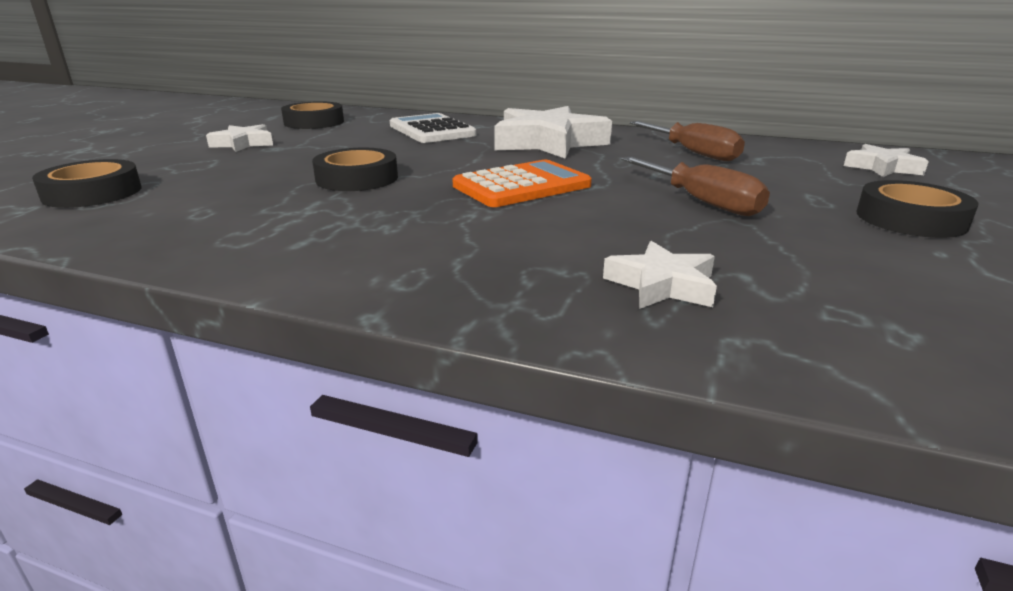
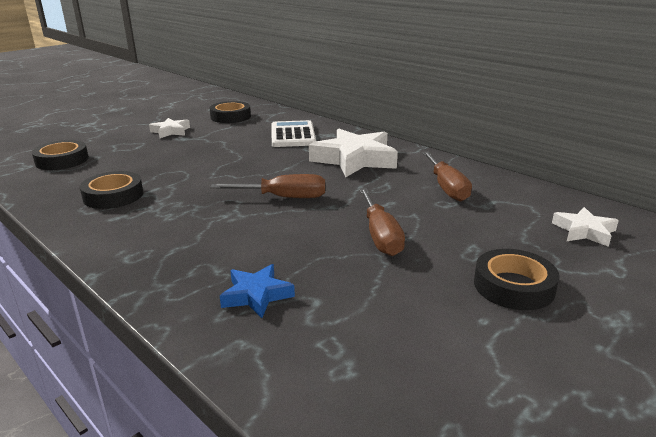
camera: 25 degrees right, 0 degrees up
black tape [312,148,398,191] -> black tape moved to [80,171,144,209]
orange calculator [453,160,592,207] -> brown screwdriver [210,174,325,198]
white star [603,241,717,309] -> blue star [220,264,295,318]

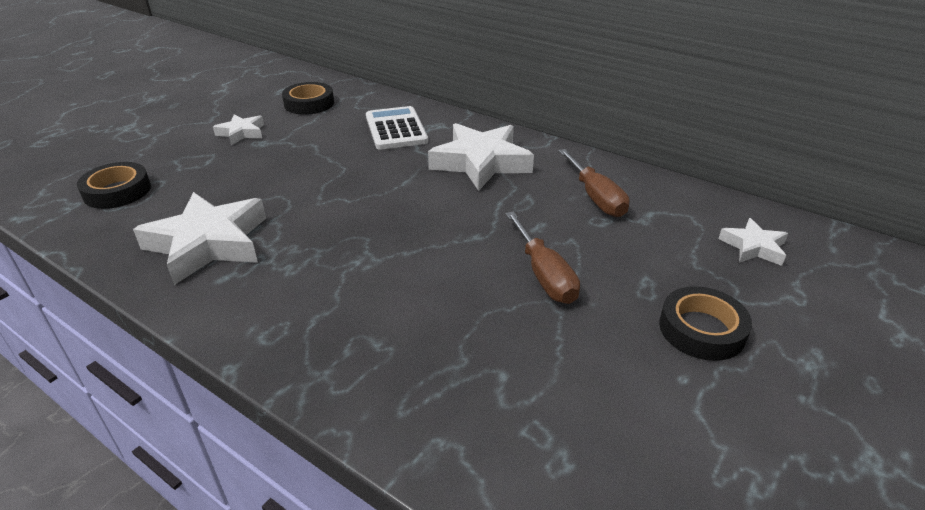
camera: 10 degrees left, 10 degrees up
black tape [80,171,144,209] -> white star [133,192,266,285]
brown screwdriver [210,174,325,198] -> none
blue star [220,264,295,318] -> none

